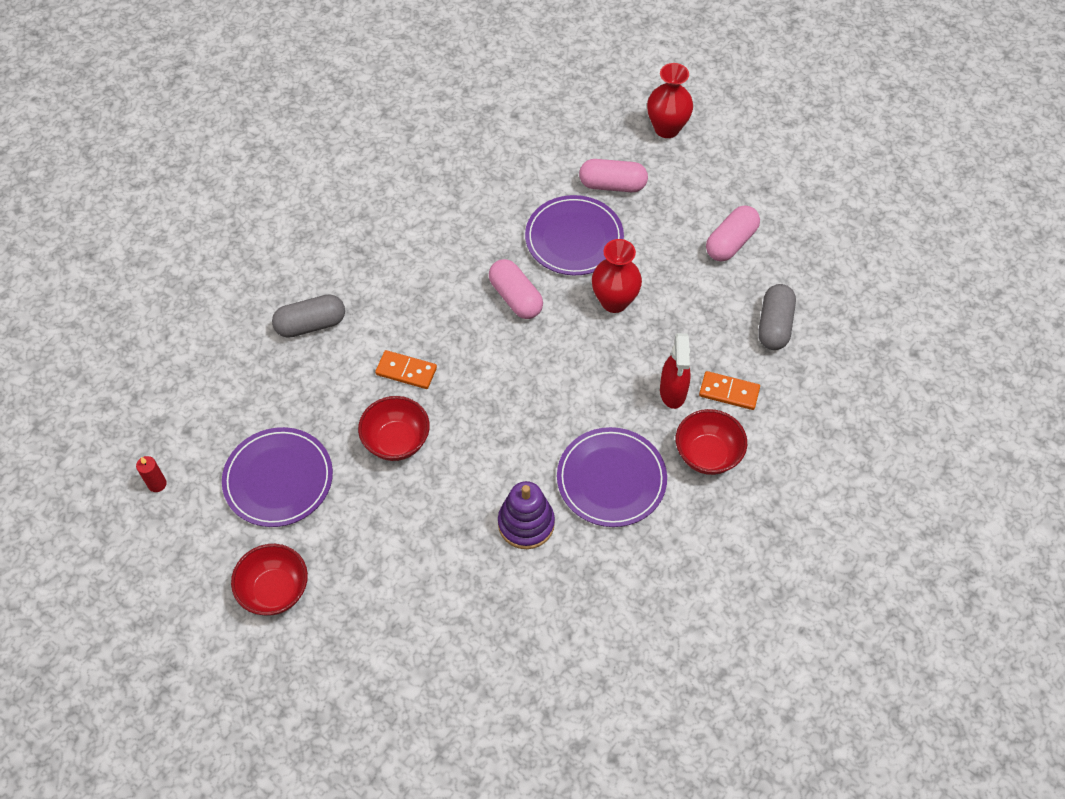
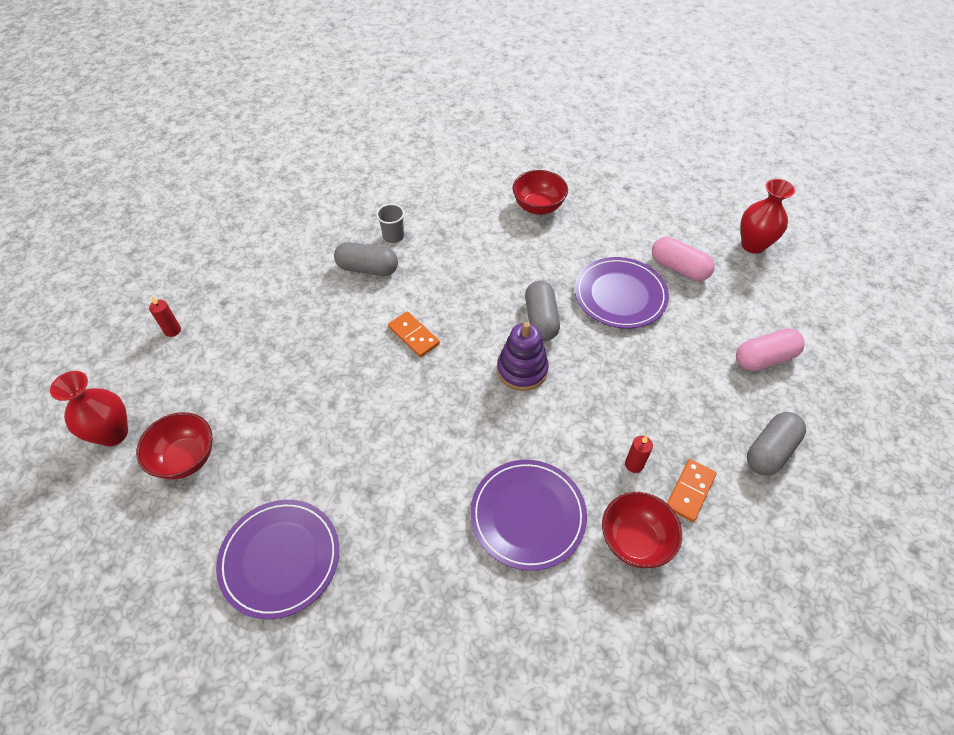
camera: 30 degrees right, 5 degrees down
purple plate [222,427,333,527] -> purple plate moved to [216,500,339,619]
red bowl [358,396,430,461] -> red bowl moved to [512,170,568,215]
pink capsule [489,259,543,319] -> grey capsule [525,281,560,341]
purple stacking toy [498,481,555,549] -> purple stacking toy moved to [497,322,549,391]
red vase [592,239,642,313] -> red vase moved to [50,371,128,446]
red spray bottle [660,333,691,409] -> red candle [625,435,653,473]
orange domino [699,371,760,410] -> orange domino turned 75 degrees clockwise [667,459,716,522]
none -> grey cup [376,204,405,243]

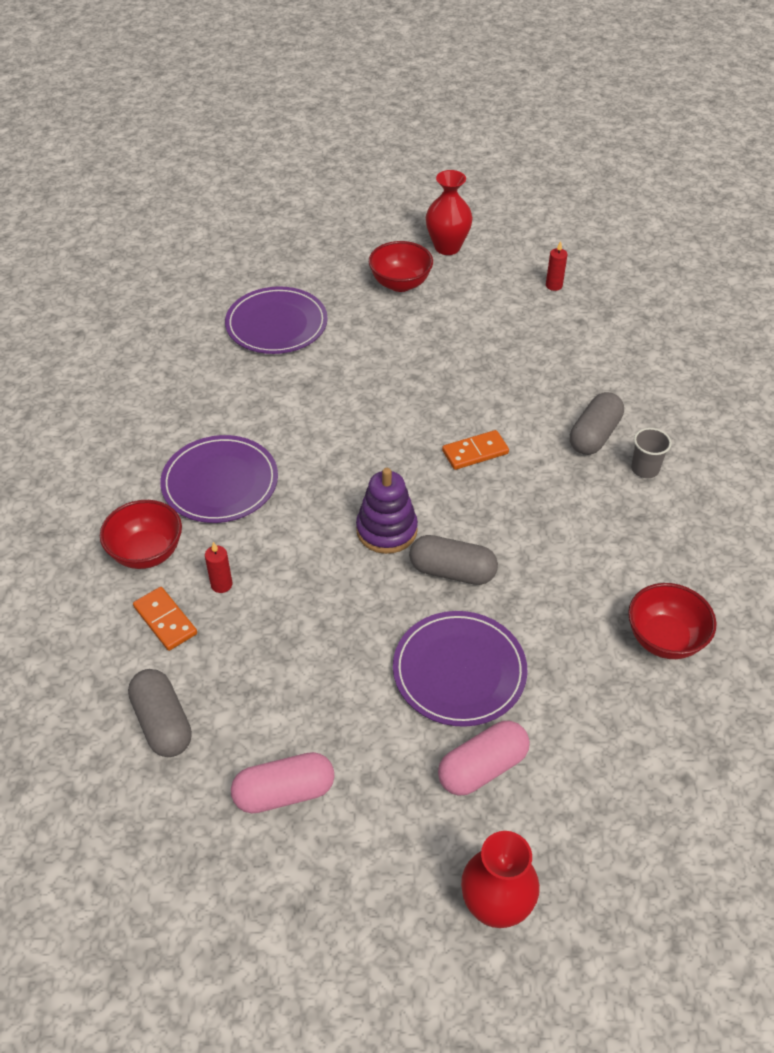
camera: 110 degrees right, 5 degrees down
pink capsule [736,328,805,371] -> pink capsule turned 75 degrees clockwise [231,752,335,814]

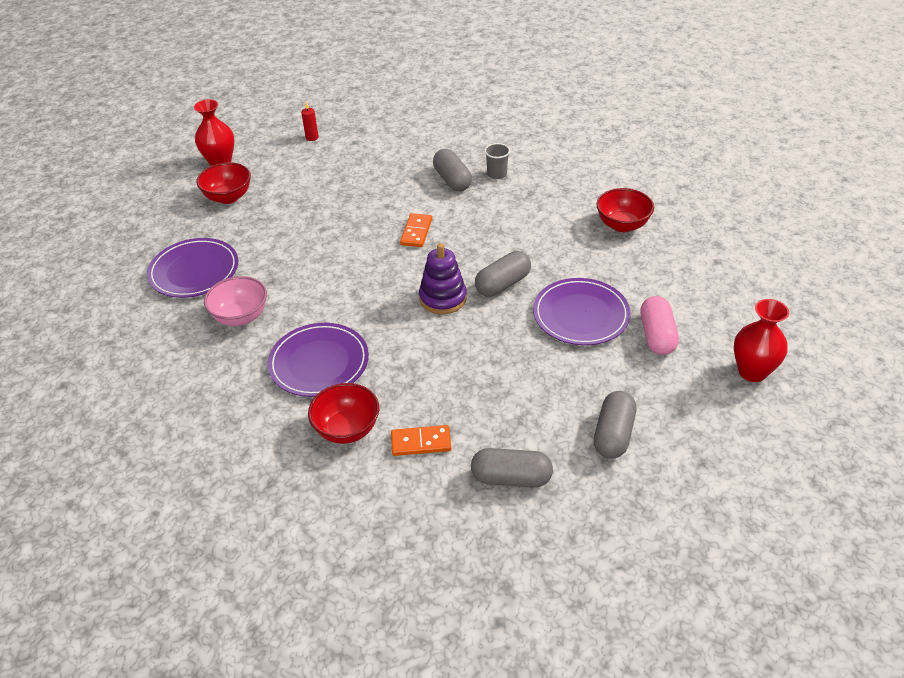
camera: 55 degrees left, 5 degrees down
red candle [205,542,233,593] -> none
pink capsule [231,752,335,814] -> grey capsule [594,391,636,459]
none -> pink bowl [204,276,267,326]

